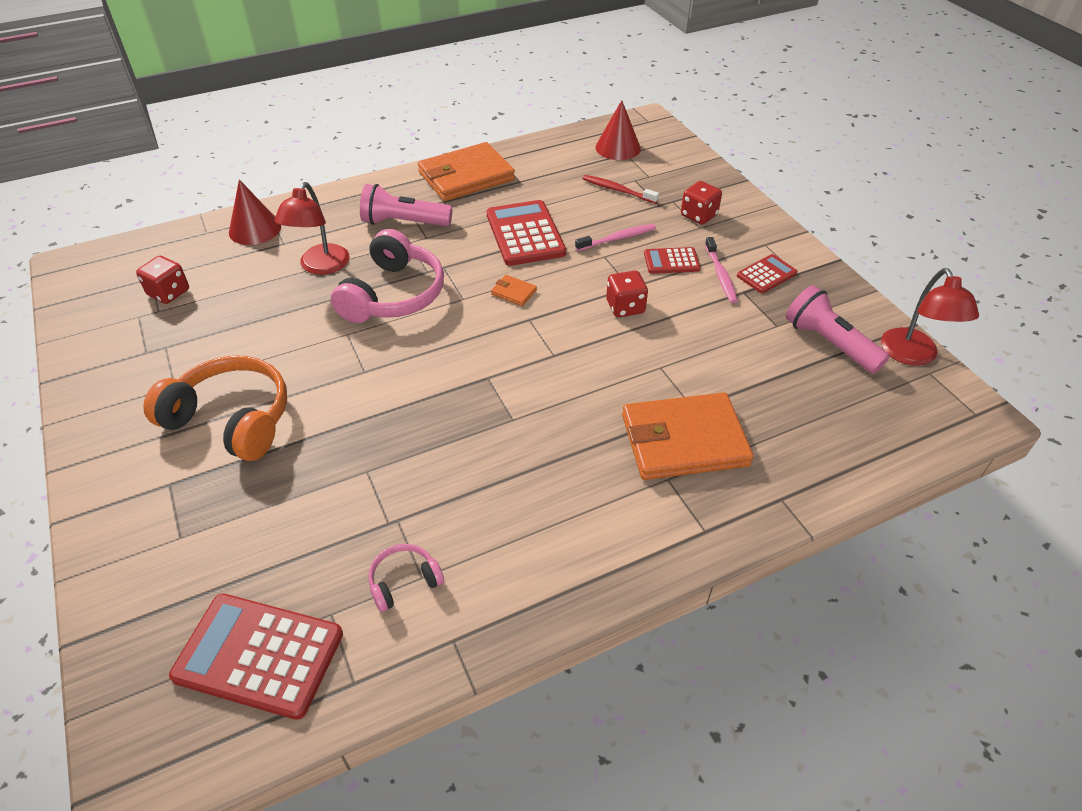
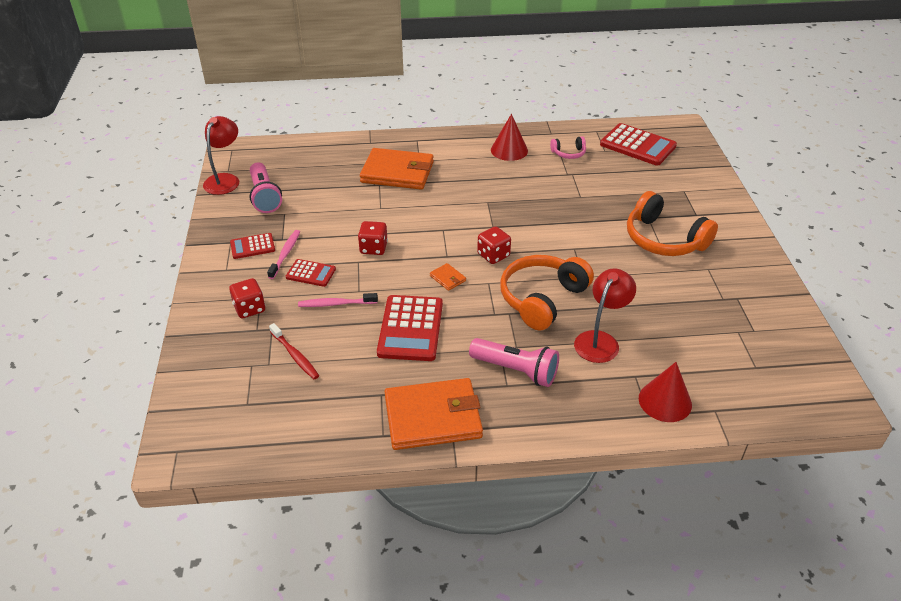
camera: 160 degrees left, 5 degrees down
red dice [136,256,189,304] -> red dice moved to [477,226,511,264]
pink headphones [331,229,444,323] -> orange headphones [500,255,594,331]
red cone [596,100,641,160] -> red cone moved to [491,114,528,161]

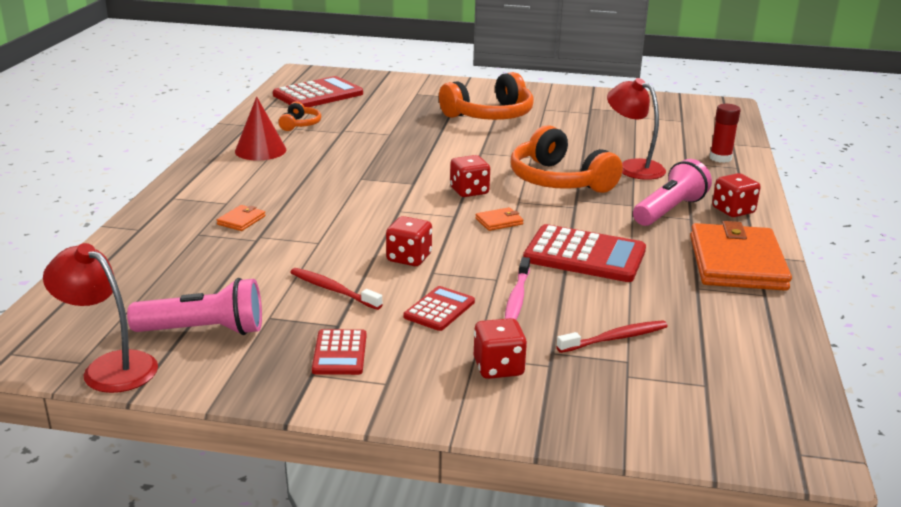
camera: 75 degrees left, 15 degrees down
pink toothbrush [267,230,300,279] -> none
orange wallet [360,148,434,190] -> orange wallet [217,205,266,231], size x0.40
pink headphones [550,136,586,159] -> orange headphones [279,102,321,131]
red cone [639,362,692,422] -> red glue stick [710,104,741,163]
none -> red toothbrush [290,268,383,310]
none -> red dice [712,173,761,217]

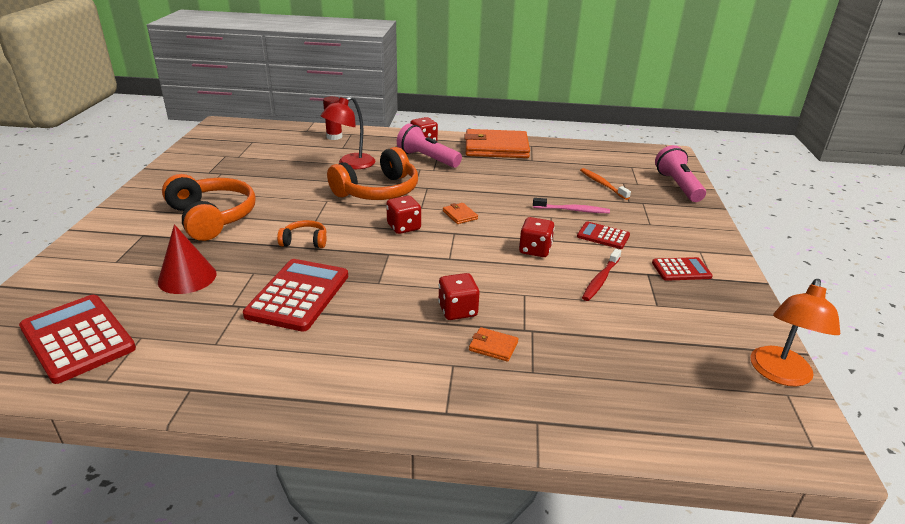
camera: 95 degrees left, 5 degrees up
red lamp [43,243,158,393] -> orange lamp [750,279,840,387]
pink flashlight [127,278,262,335] -> pink flashlight moved to [655,145,706,202]
red cone [235,96,286,161] -> red cone moved to [158,224,216,294]
orange headphones [279,102,321,131] -> orange headphones moved to [277,220,326,248]
red dice [474,318,527,379] -> red dice moved to [438,273,479,320]
red calculator [523,224,646,282] -> red calculator moved to [243,259,348,331]
red toothbrush [556,320,668,353] -> orange toothbrush [580,168,631,200]

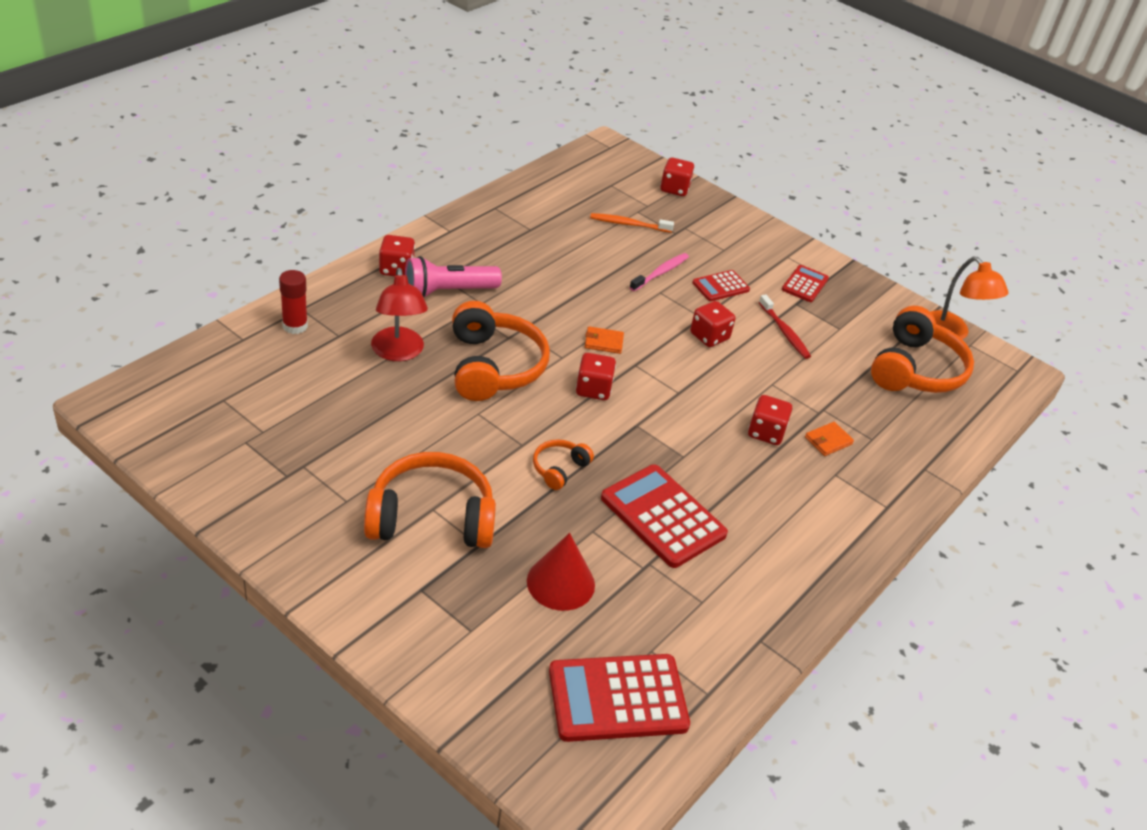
camera: 60 degrees left, 10 degrees up
orange wallet [464,129,530,158] -> none
pink flashlight [655,145,706,202] -> red dice [660,157,694,196]
none -> orange headphones [871,306,974,393]

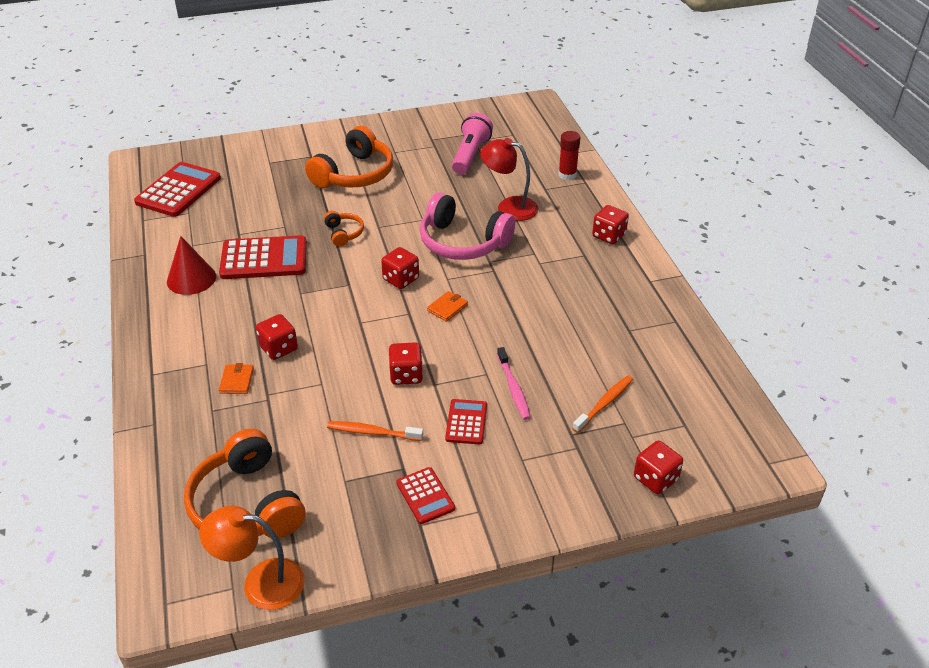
camera: 130 degrees right, 0 degrees up
pink flashlight [405,256,502,297] -> pink flashlight moved to [452,113,493,175]
orange headphones [452,301,550,401] -> pink headphones [420,193,515,260]
red cone [527,533,595,611] -> red cone moved to [167,236,216,295]
red toothbrush [759,294,811,359] -> orange toothbrush [327,421,423,441]

